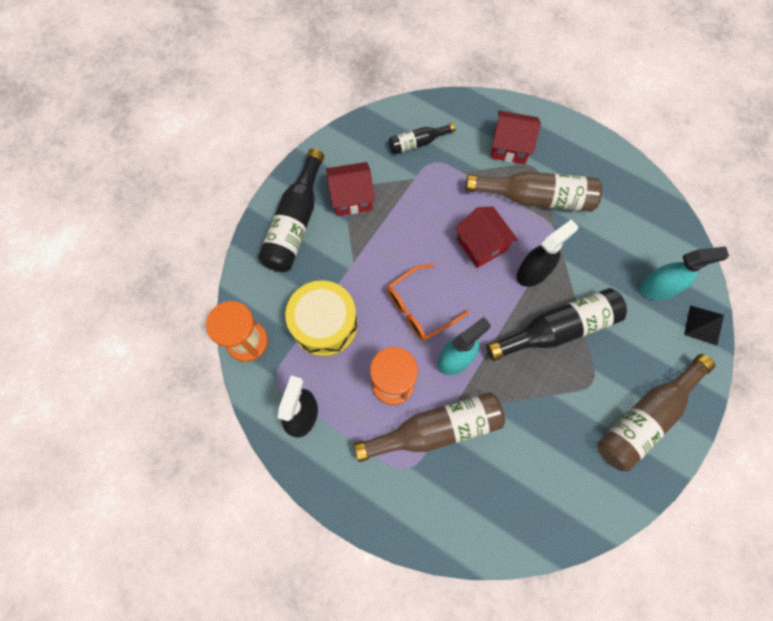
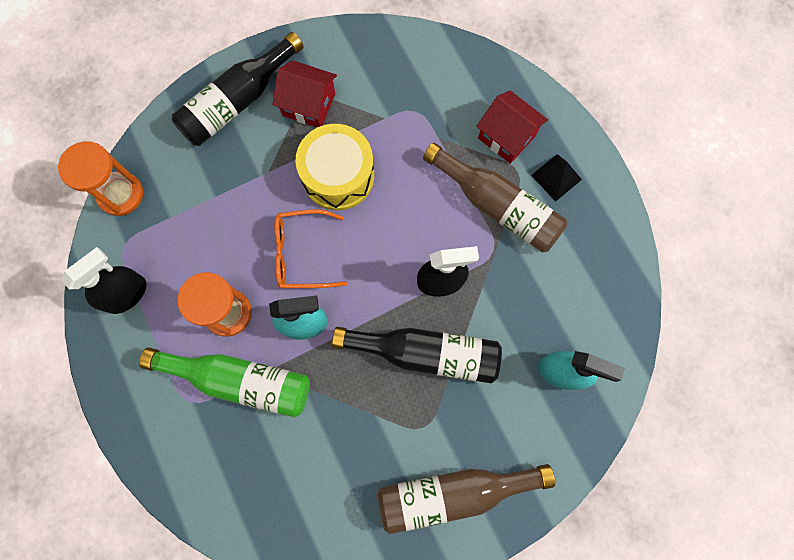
camera: 30 degrees right, 5 degrees up
yellow drum [285,280,358,357] -> yellow drum moved to [295,124,374,210]
brown bottle [354,392,505,462] -> green bottle [139,347,310,417]
black bottle [389,123,455,154] -> none
red house [455,206,518,268] -> none
black pyramid [684,305,724,346] -> black pyramid moved to [531,154,582,201]

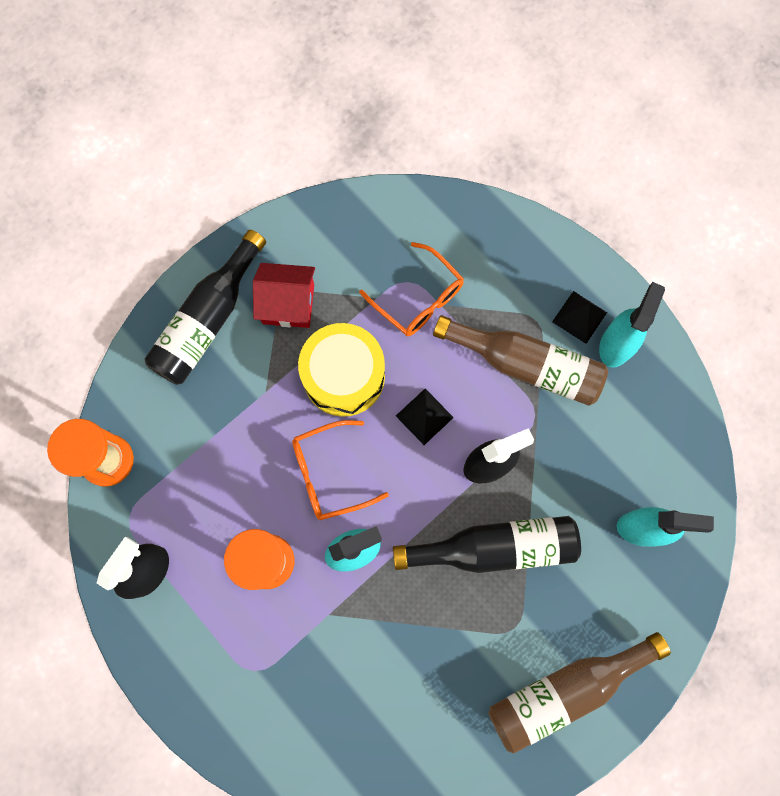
camera: 15 degrees left, 0 degrees up
green bottle [139,347,310,417] -> none
red house [476,90,548,164] -> none
none -> orange glasses [359,242,464,336]
none -> black pyramid [396,389,454,445]
none -> turquoise spray bottle [599,282,665,368]

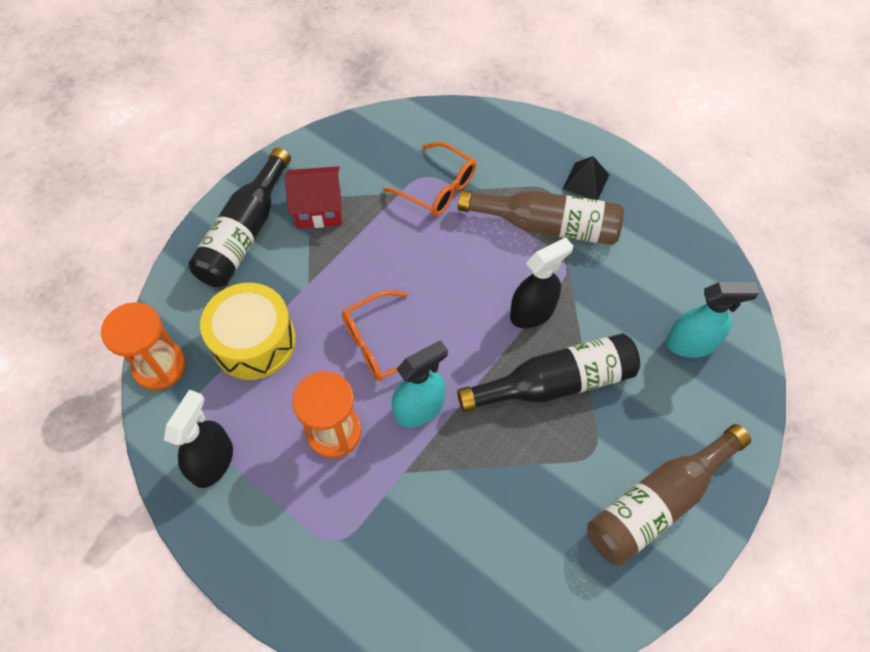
camera: 10 degrees left, 15 degrees down
yellow drum [298,323,385,417] -> yellow drum moved to [200,283,296,380]
black pyramid [396,389,454,445] -> none
turquoise spray bottle [599,282,665,368] -> none

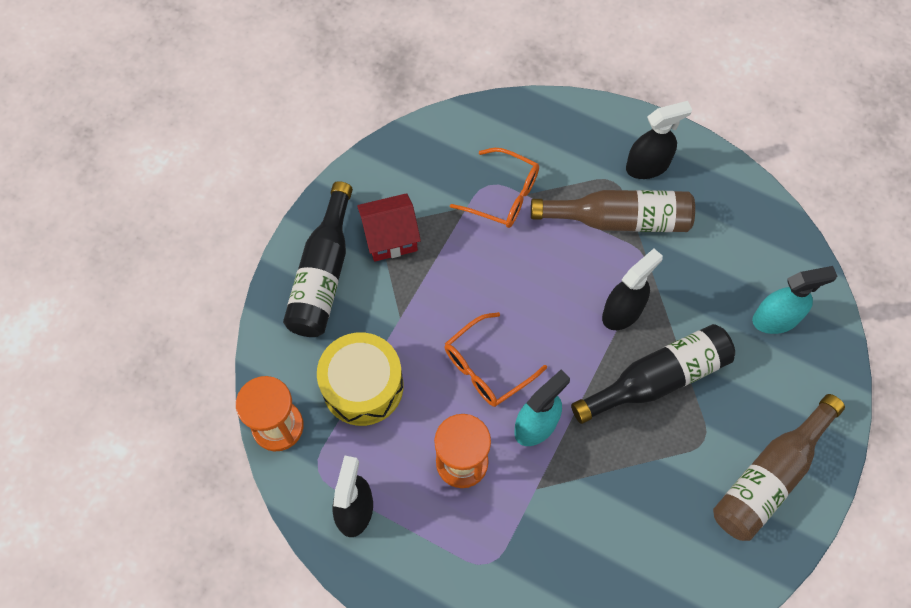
camera: 10 degrees left, 5 degrees up
black pyramid [563,156,609,200] -> black spray bottle [626,101,692,179]

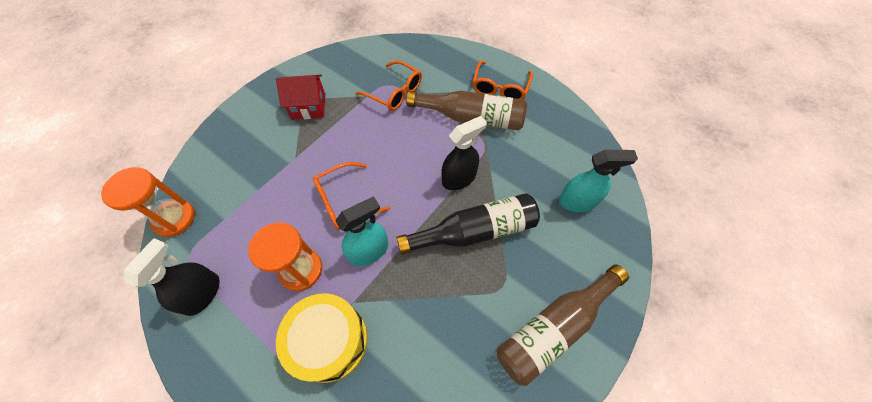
camera: 10 degrees right, 5 degrees down
black bottle [283,181,353,337] -> none
yellow drum [317,332,403,426] -> yellow drum moved to [276,293,368,383]
black spray bottle [626,101,692,179] -> orange glasses [472,61,533,99]

